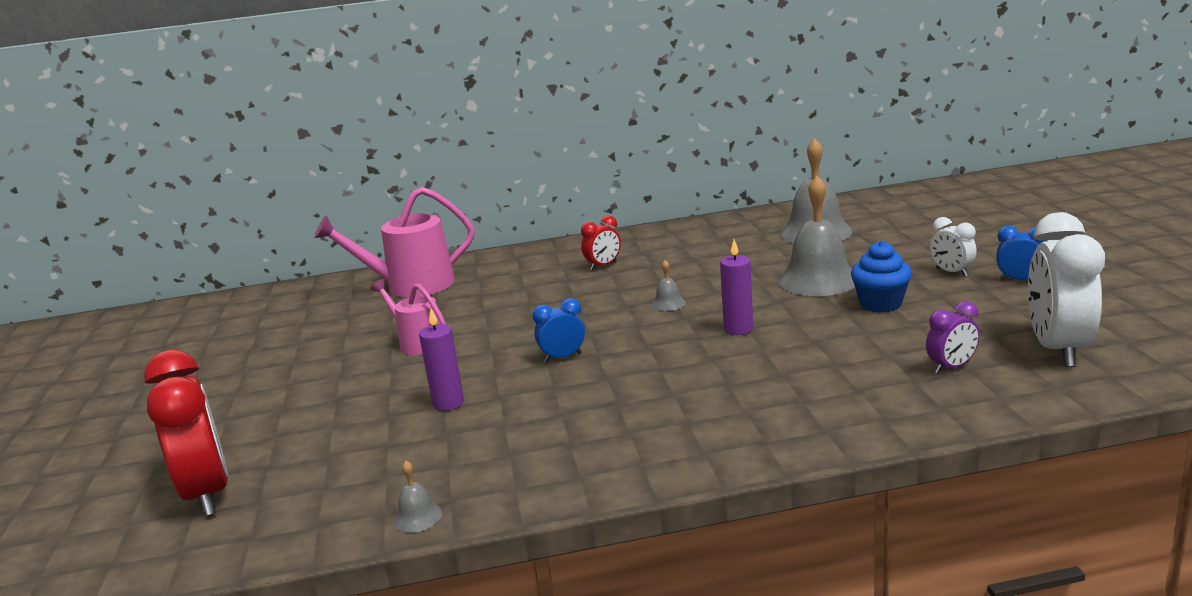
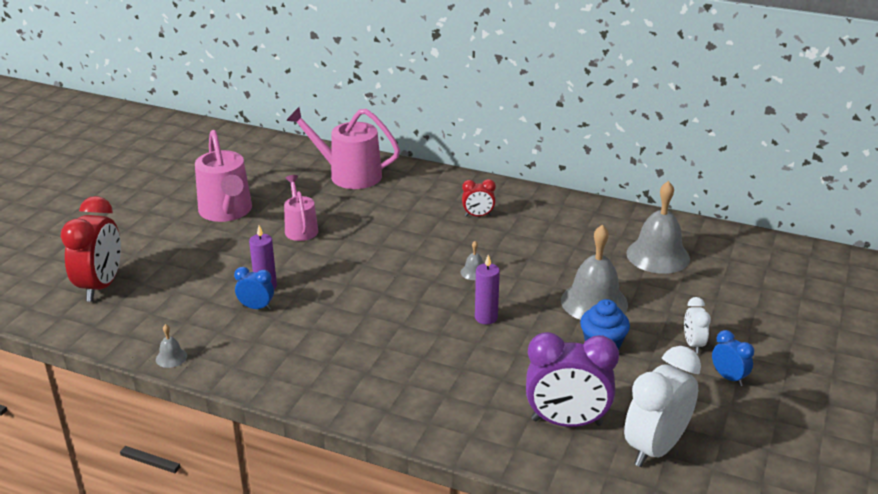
camera: 30 degrees right, 10 degrees up
blue clock [533,298,585,362] -> blue clock moved to [234,267,274,310]
purple clock [926,301,980,373] -> purple clock [526,332,619,427], size x1.99
none -> pink watering can [195,130,252,222]

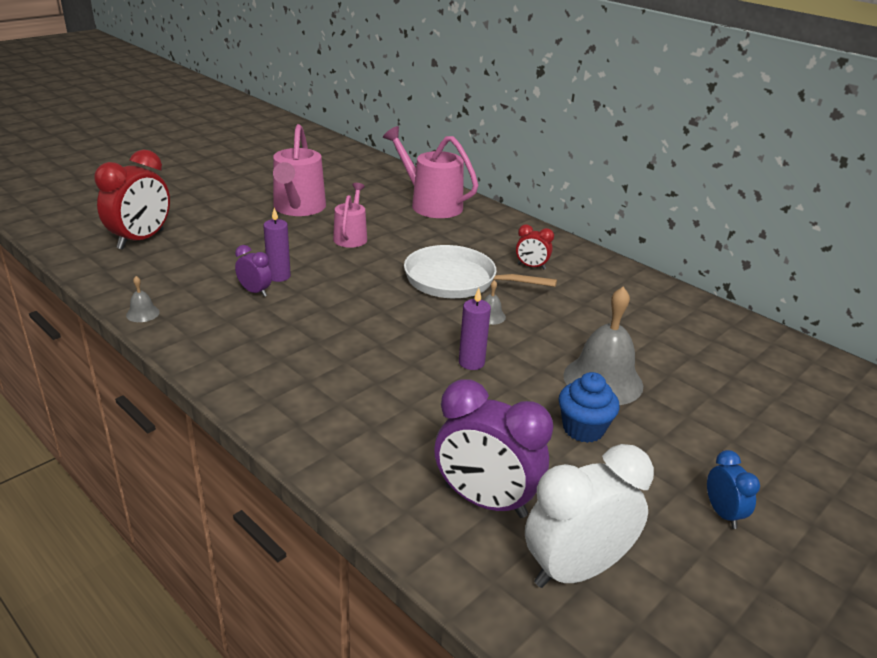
camera: 20 degrees right, 0 degrees up
blue clock [234,267,274,310] -> purple clock [235,245,272,297]
grey bell [626,181,690,274] -> none
white clock [684,297,711,354] -> none
none -> white pan [404,245,557,298]

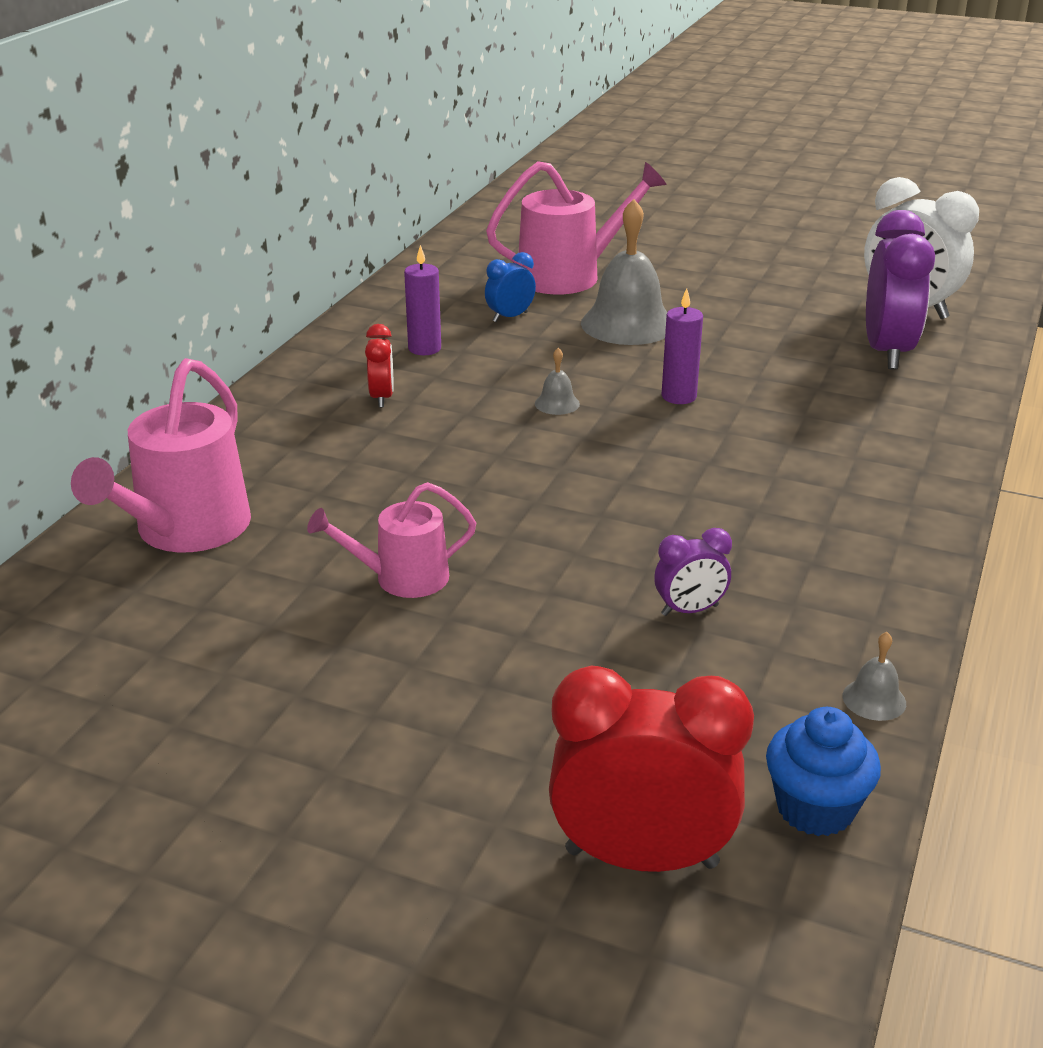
camera: 110 degrees left, 0 degrees up
purple clock [235,245,272,297] -> purple clock turned 120 degrees counterclockwise [654,528,732,616]
purple candle [263,207,291,282] -> purple candle moved to [404,245,441,355]
pink watering can [273,124,326,216] -> pink watering can moved to [486,161,666,294]
white pan [404,245,557,298] -> none
blue cupcake [559,372,620,443] -> blue cupcake moved to [766,707,881,836]
blue clock [707,450,760,529] -> blue clock moved to [485,252,536,322]

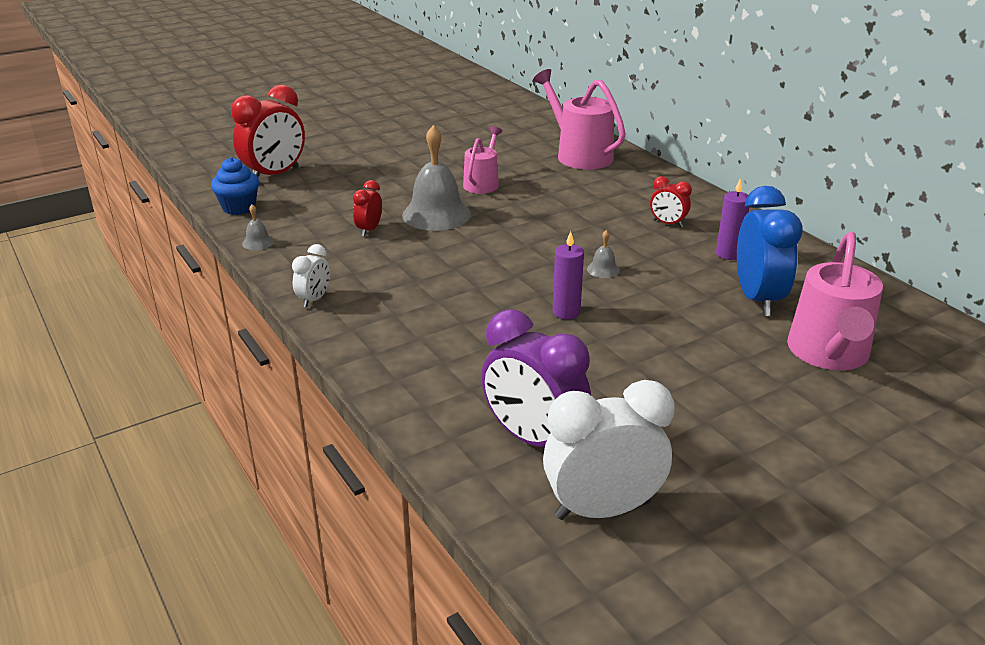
camera: 125 degrees right, 0 degrees up
blue clock [485,252,536,322] -> blue clock [737,186,803,316], size x1.99
grey bell [581,199,667,345] -> grey bell moved to [402,125,471,231]
purple clock [654,528,732,616] -> red clock [353,180,382,236]
none -> white clock [292,244,330,308]

